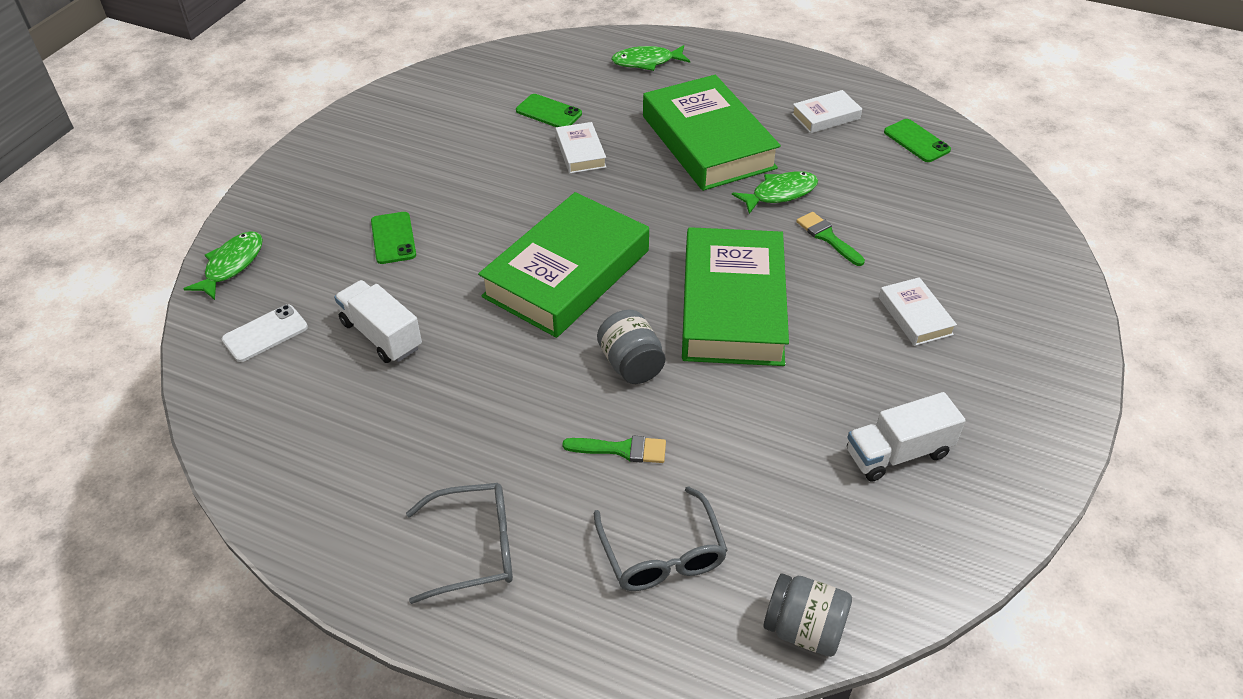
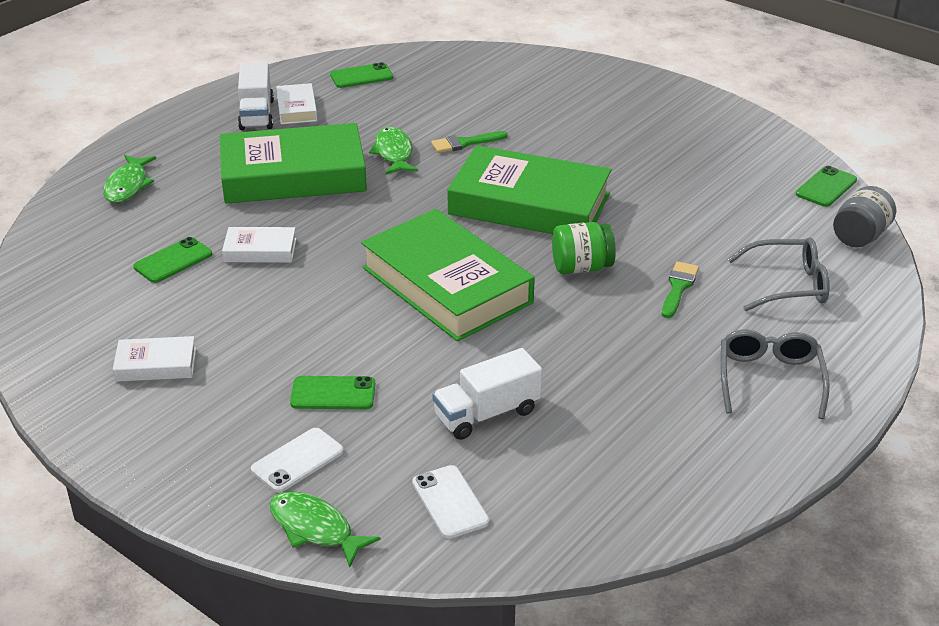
camera: 75 degrees left, 10 degrees down
grey jar [597,310,665,384] -> green jar [552,222,616,274]
white truck [847,392,966,482] -> white truck moved to [238,62,274,130]
white book [879,277,957,346] -> white book moved to [113,336,196,382]
none -> white phone [251,428,344,493]
none -> green phone [796,166,857,207]

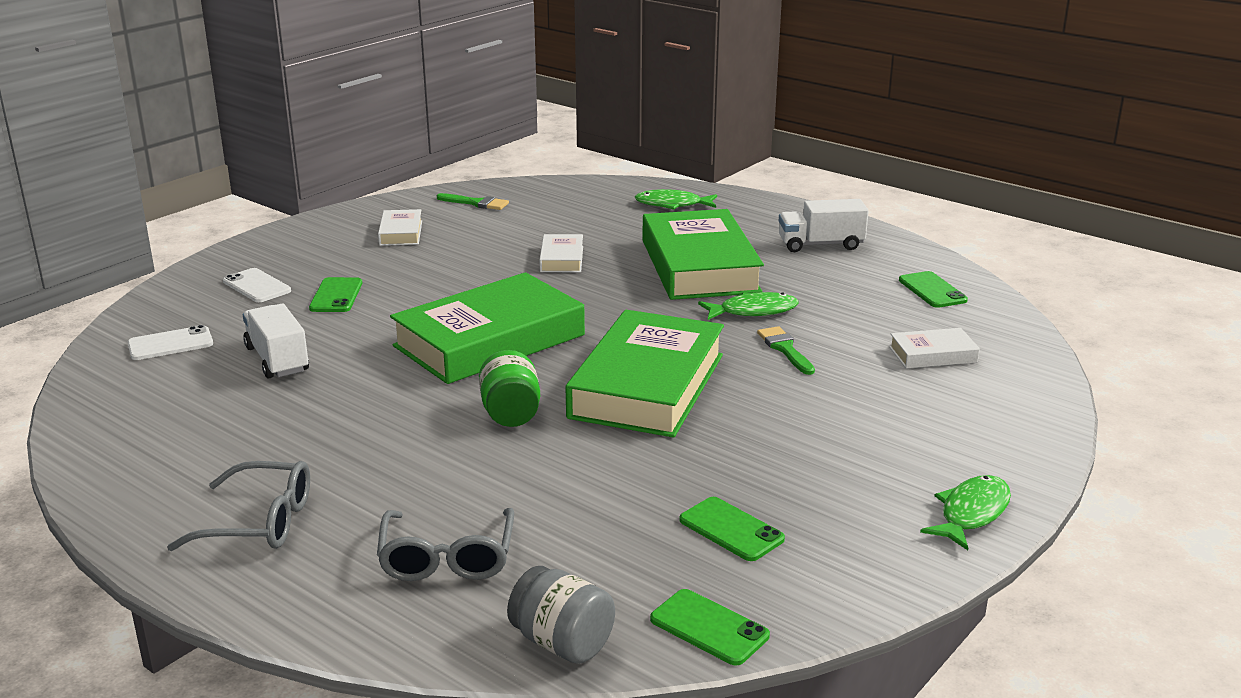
camera: 90 degrees right, 10 degrees down
green phone [133,237,212,283] -> green phone moved to [679,497,785,561]
green fish [270,491,380,567] -> green fish moved to [920,475,1011,550]
white book [276,83,317,124] -> white book moved to [889,328,980,369]
green brush [662,261,699,318] -> green brush moved to [437,193,509,210]

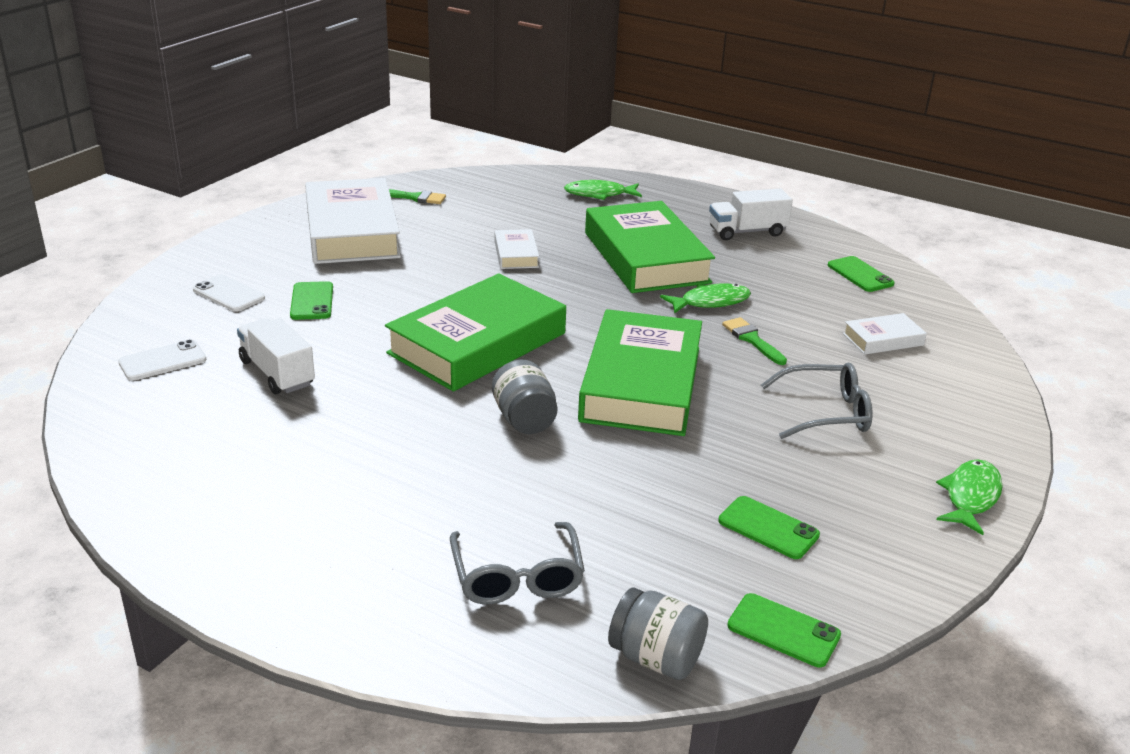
camera: 10 degrees left, 5 degrees up
grey glasses [167,461,310,551] -> grey glasses moved to [761,362,873,439]
white book [378,209,422,246] -> white book [305,178,401,264], size x2.22
green jar [479,350,540,427] -> grey jar [492,360,558,434]

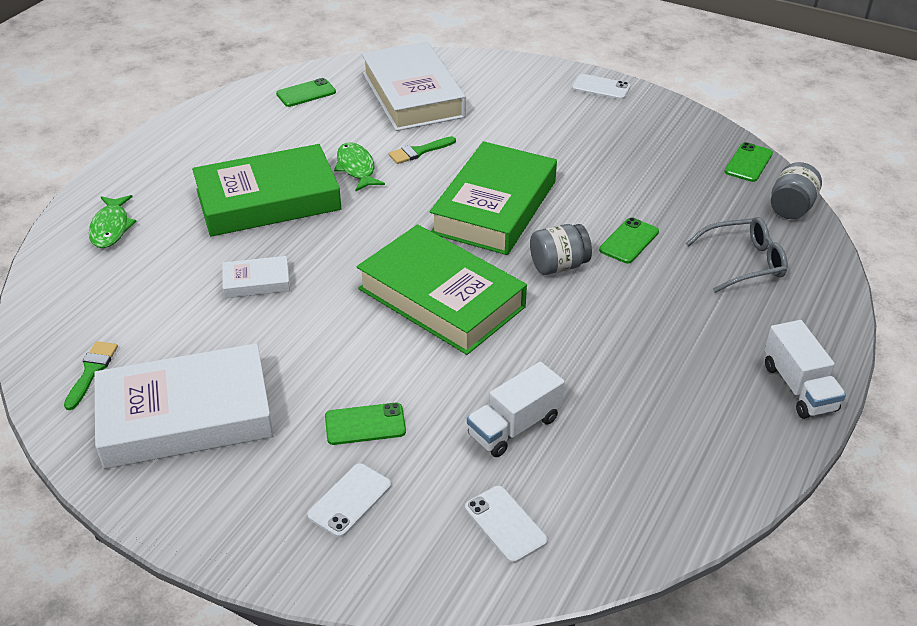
camera: 90 degrees left, 10 degrees up
green book [578,309,702,436] -> green book turned 75 degrees counterclockwise [430,141,557,255]
white truck [709,188,793,240] -> white truck moved to [764,320,846,419]
green phone [718,496,820,559] -> green phone moved to [599,217,659,264]
grey glasses [761,362,873,439] -> none
white book [843,313,927,355] -> white book [361,41,466,131], size x2.22
green fish [936,459,1003,535] -> white phone [572,74,630,100]

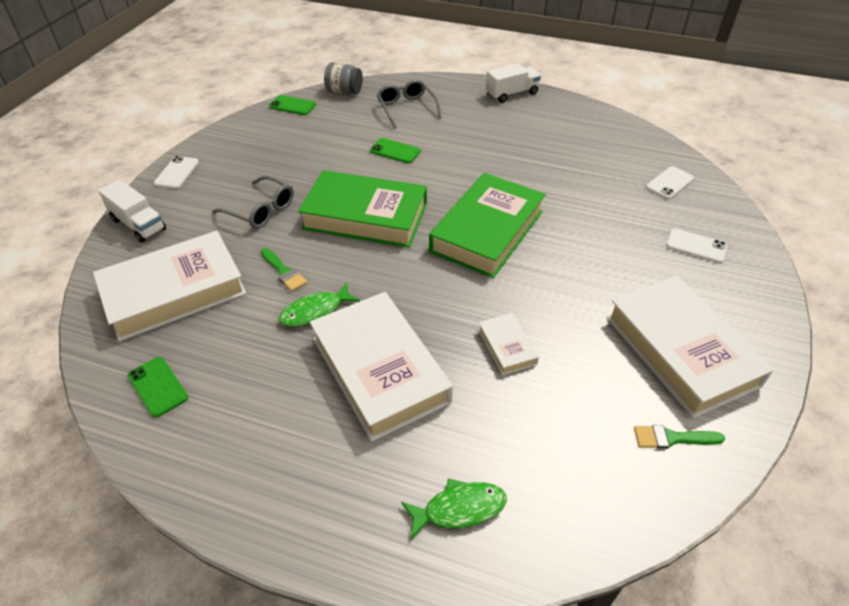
camera: 100 degrees left, 5 degrees up
green book [192,144,342,237] -> white book [310,292,453,442]
green phone [325,403,406,445] -> none
white truck [467,362,565,457] -> white truck moved to [98,179,166,243]
grey jar [530,224,592,275] -> none
none -> grey glasses [212,176,294,229]

